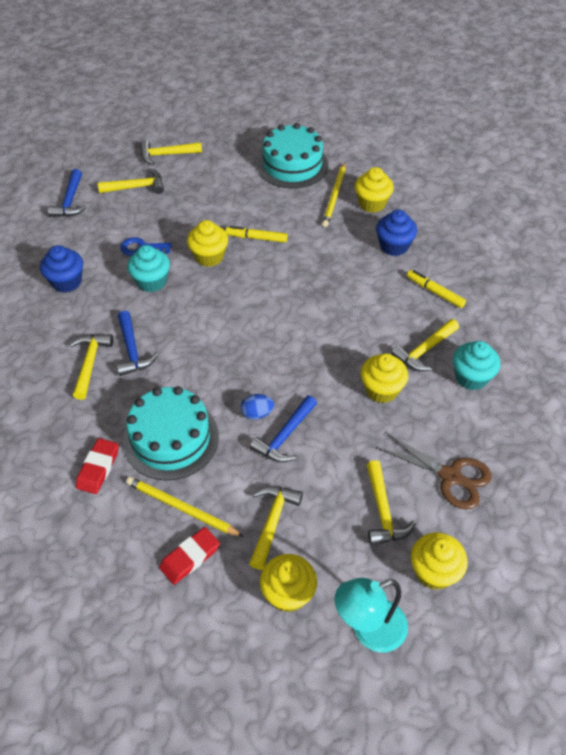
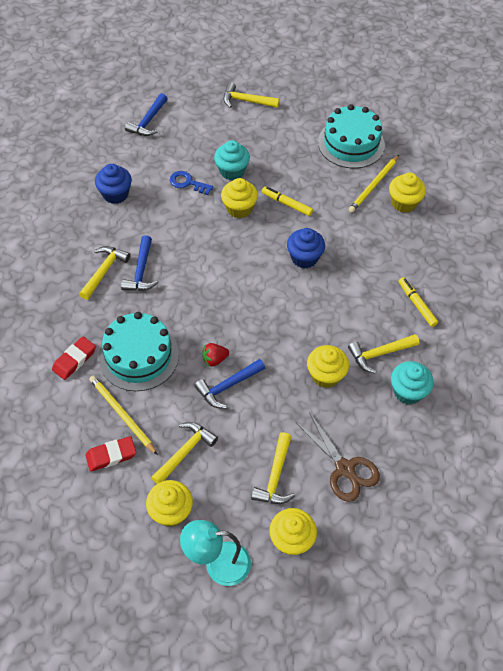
camera: 20 degrees right, 5 degrees up
yellow hammer [98,168,164,194] -> none
turquoise cupcake [127,245,170,292] -> turquoise cupcake moved to [214,140,250,180]
blue egg [240,394,274,420] -> red strawberry [202,343,229,367]
blue cupcake [376,210,417,256] -> blue cupcake moved to [287,228,325,268]

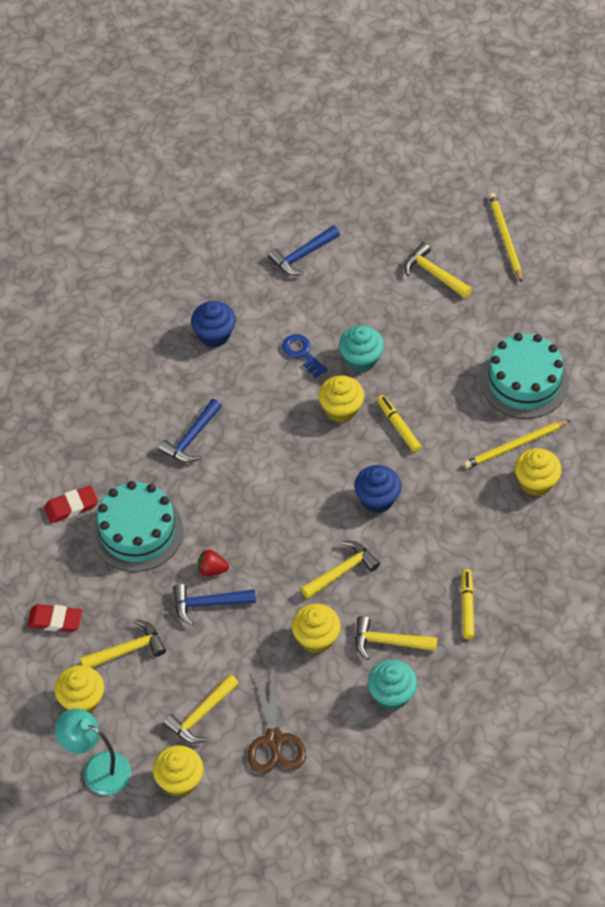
camera: 30 degrees right, 0 degrees up
yellow hammer [79,246,130,300] -> yellow hammer moved to [301,541,380,599]
yellow pencil [89,375,158,455] -> yellow pencil moved to [489,193,522,282]

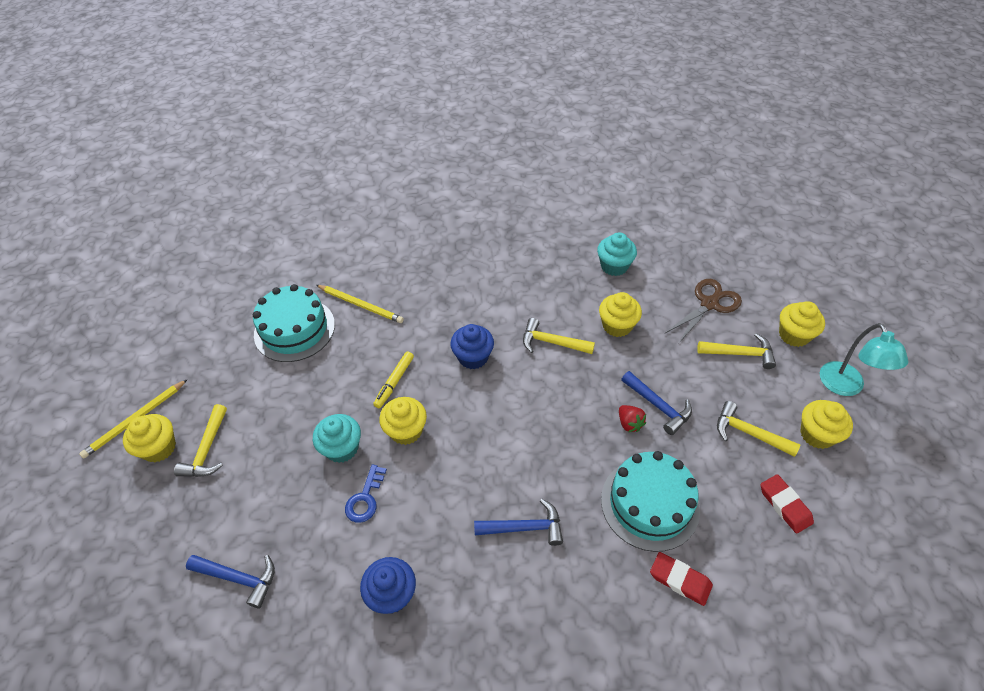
camera: 125 degrees left, 5 degrees down
yellow hammer [355,616,437,660] -> none
yellow marker [461,569,474,639] -> none
yellow cupcake [515,448,562,496] -> yellow cupcake moved to [123,414,176,462]

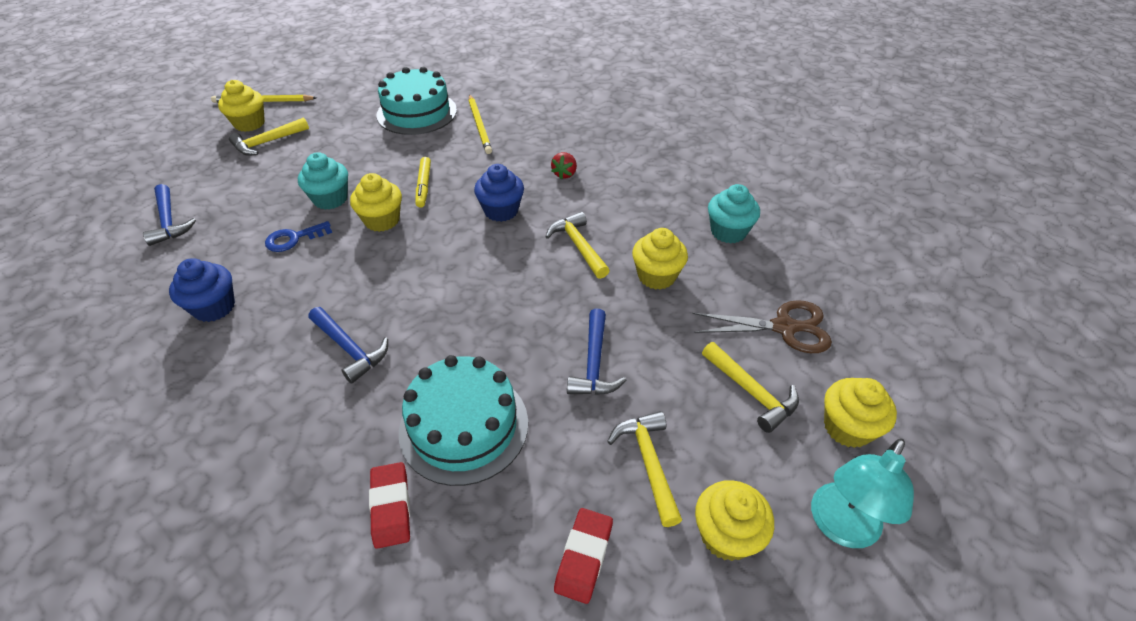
camera: 45 degrees right, 5 degrees down
yellow marker [373,351,414,408] -> yellow marker turned 75 degrees counterclockwise [415,157,431,208]
red strawberry [619,405,646,432] -> red strawberry moved to [551,152,577,179]

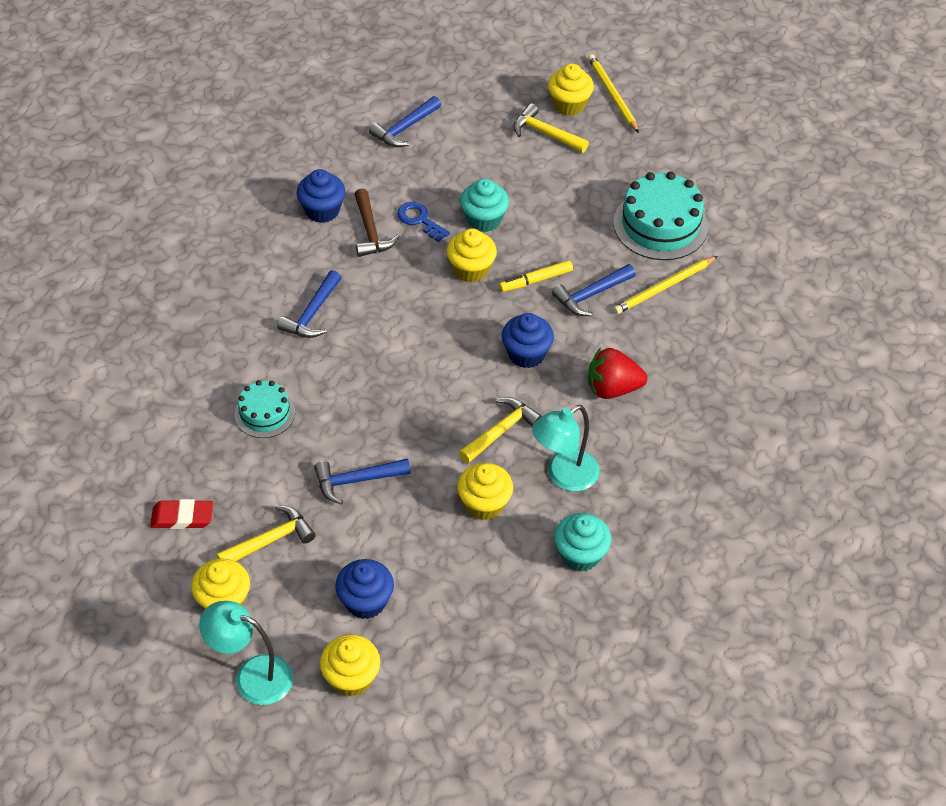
camera: 70 degrees right, 5 degrees up
red eraser [369,462,410,549] -> none
turquoise cake [399,355,528,486] -> turquoise cake [235,380,295,438], size x0.58
red strawberry [551,152,577,179] -> red strawberry [588,347,647,399], size x1.70
brown scissors [692,300,832,353] -> none
yellow hammer [702,342,799,433] -> blue cupcake [335,559,394,619]
none -> brown hammer [354,188,400,257]
none -> turquoise lamp [532,405,599,491]
none -> blue hammer [552,264,636,316]

